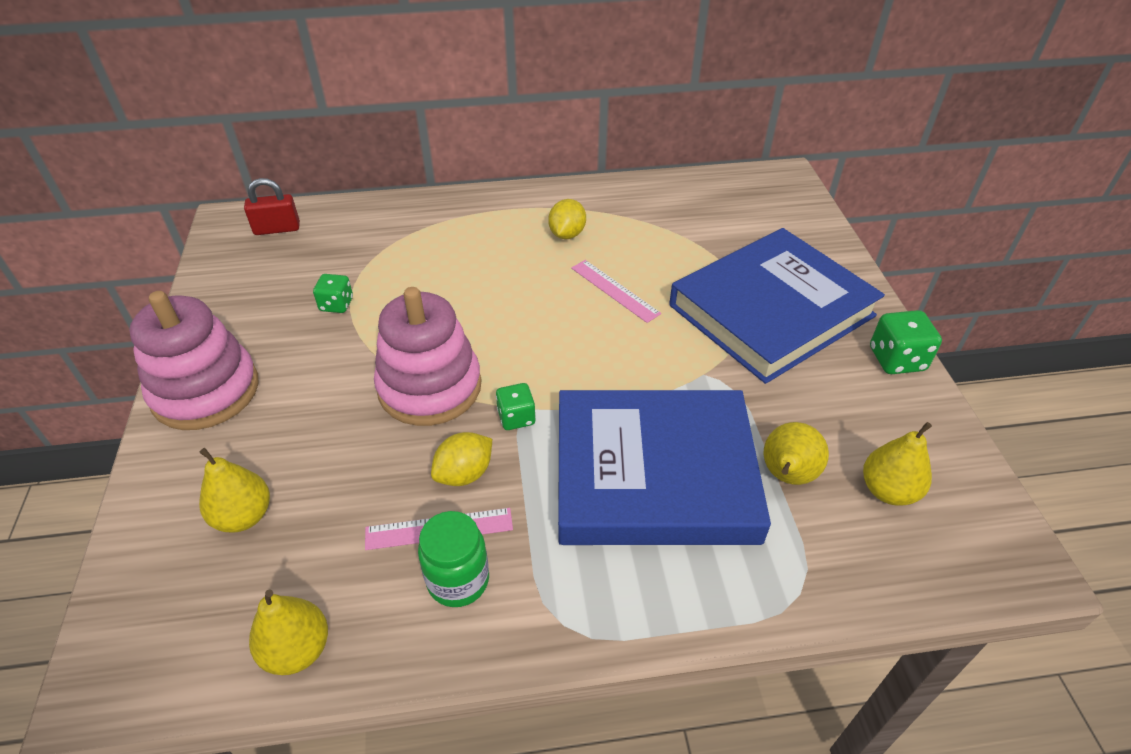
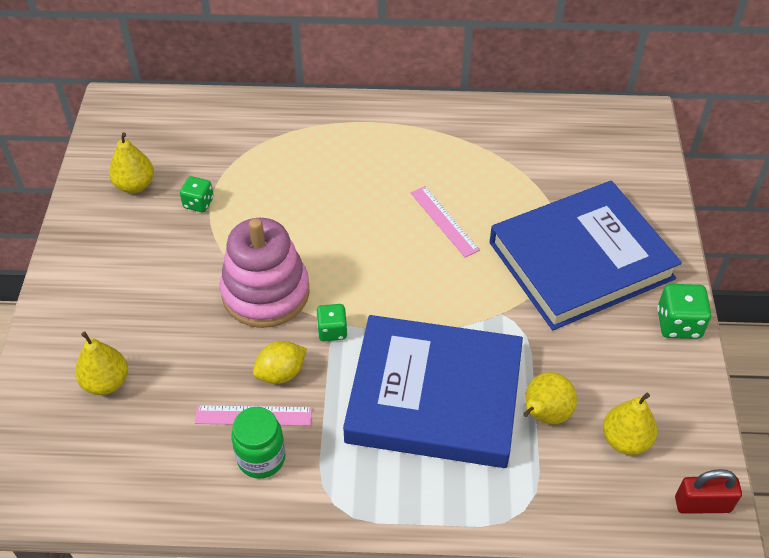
camera: 10 degrees right, 5 degrees up
pink stacking toy [129,291,258,430] -> none
red padlock [244,178,300,235] -> red padlock moved to [675,469,742,514]
yellow pear [249,589,328,675] -> yellow pear moved to [109,132,154,193]
yellow lemon [548,199,586,239] -> none

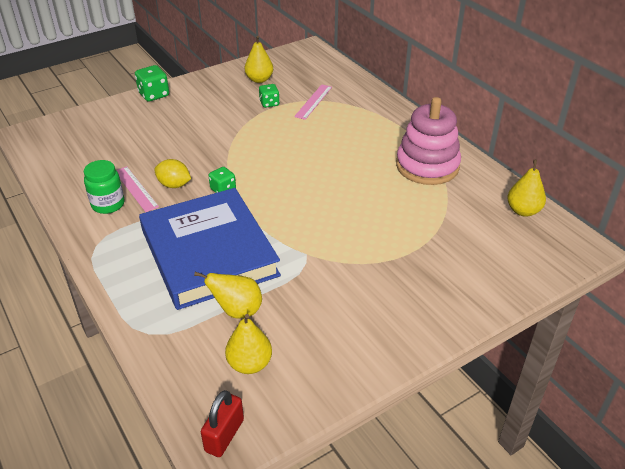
camera: 55 degrees right, 10 degrees down
yellow pear [75,331,128,395] -> yellow pear moved to [507,160,546,217]
pink stacking toy [220,218,310,328] -> pink stacking toy moved to [396,97,461,185]
pink ruler [411,186,480,257] -> pink ruler moved to [294,84,332,120]
blue book [490,181,682,330] -> none
green dice [657,284,712,339] -> green dice moved to [135,65,169,101]
red padlock [675,469,742,514] -> red padlock turned 60 degrees clockwise [201,390,244,457]

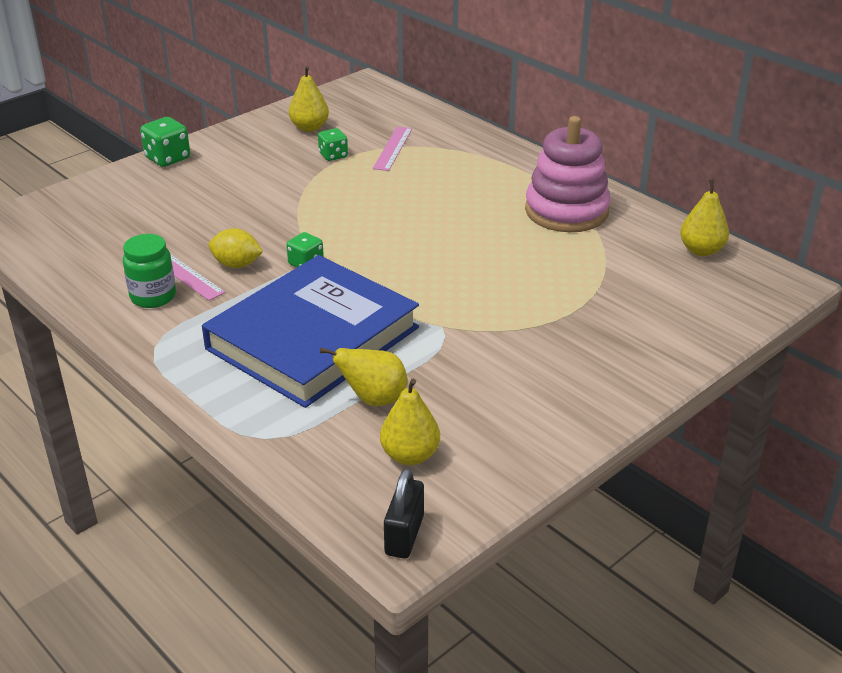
camera: 10 degrees left, 5 degrees down
blue book [139,188,281,310] -> blue book turned 75 degrees clockwise [202,255,419,408]
red padlock [201,390,244,457] -> black padlock [384,468,424,559]

